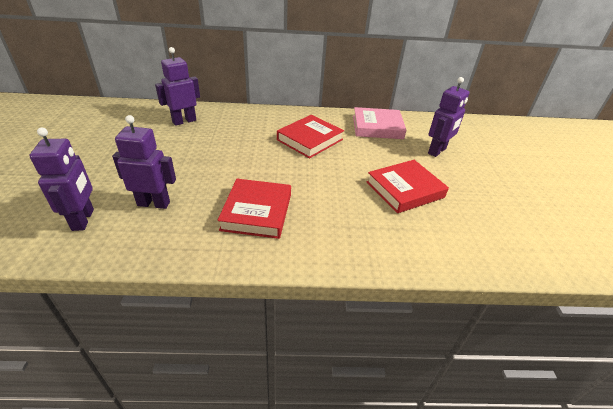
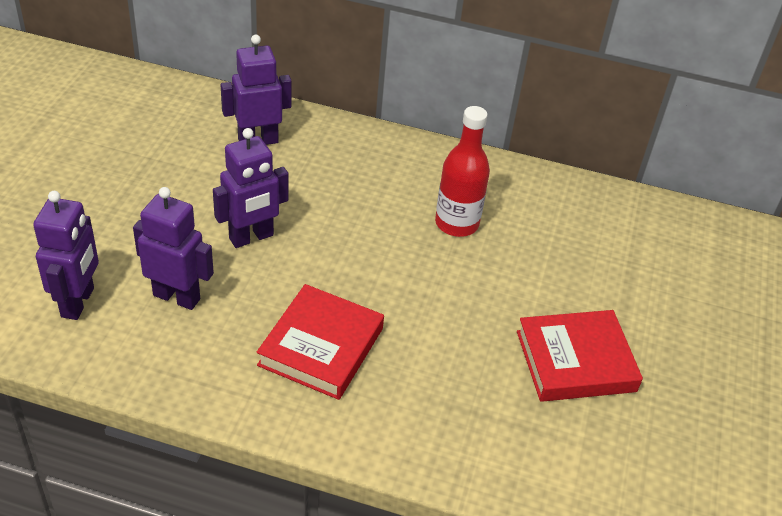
camera: 15 degrees right, 5 degrees up
red book [277,115,344,158] -> red bottle [435,106,490,237]
pink book [353,107,406,139] -> none
purple robot [428,77,469,157] -> purple robot moved to [213,128,289,248]

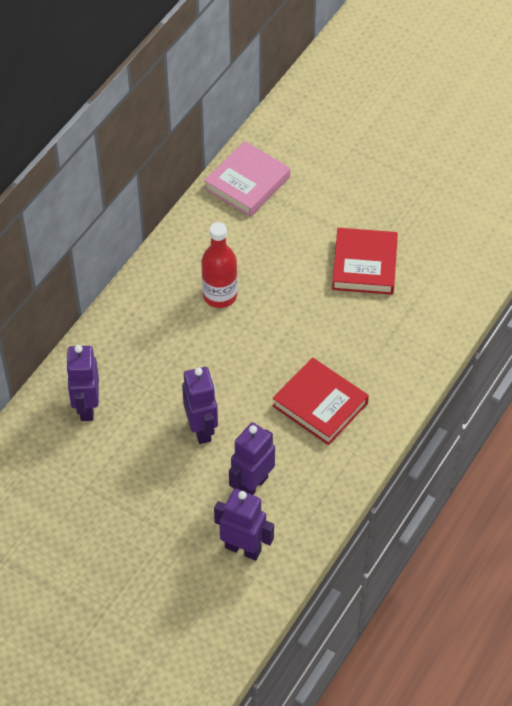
camera: 70 degrees left, 10 degrees up
none -> pink book [204,141,290,217]

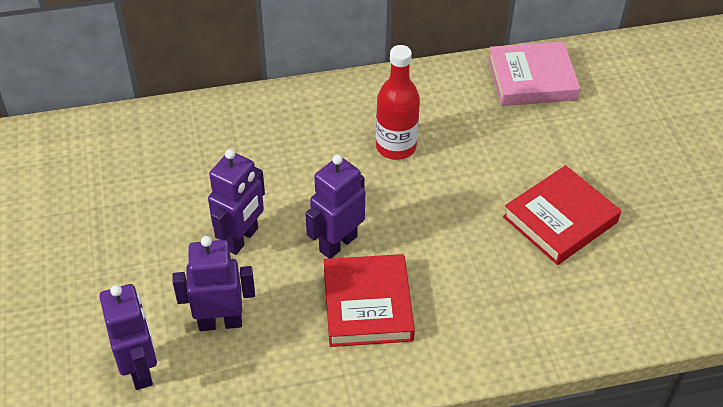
camera: 45 degrees right, 5 degrees down
purple robot [66,345,99,421] -> purple robot moved to [306,154,365,259]

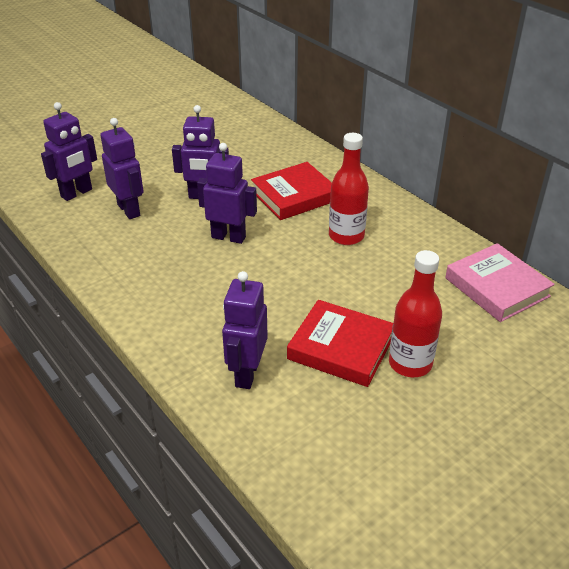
camera: 65 degrees right, 10 degrees down
red book [324,254,415,347] -> red book moved to [251,162,332,220]
none -> purple robot [222,271,268,389]
none -> red bottle [389,250,442,377]

